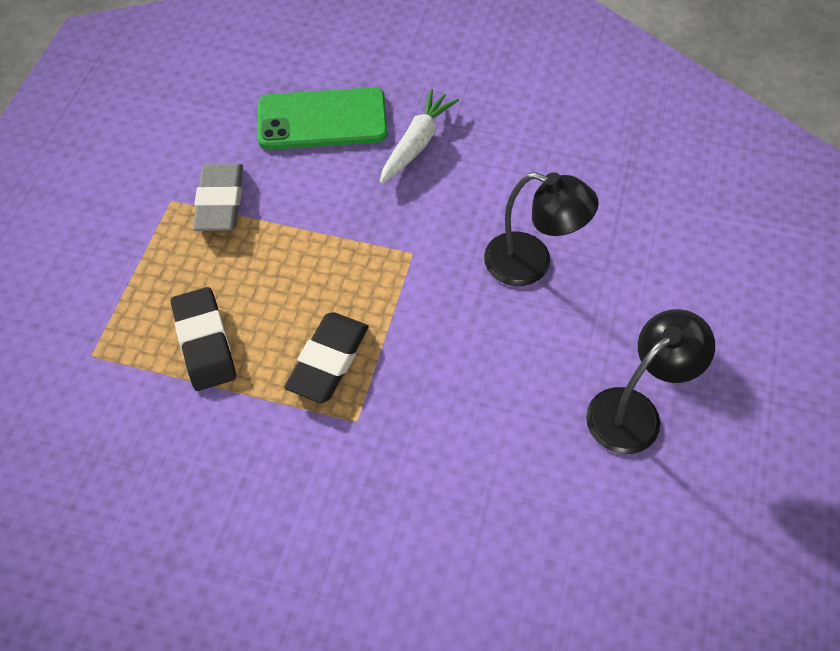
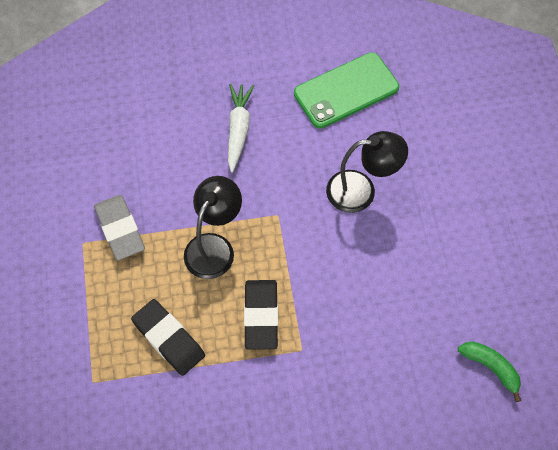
camera: 25 degrees left, 5 degrees up
green phone [258,87,388,150] -> green phone moved to [294,52,399,129]
black lamp [586,309,715,454] -> black lamp moved to [184,176,242,279]
none -> green banana [458,341,521,402]

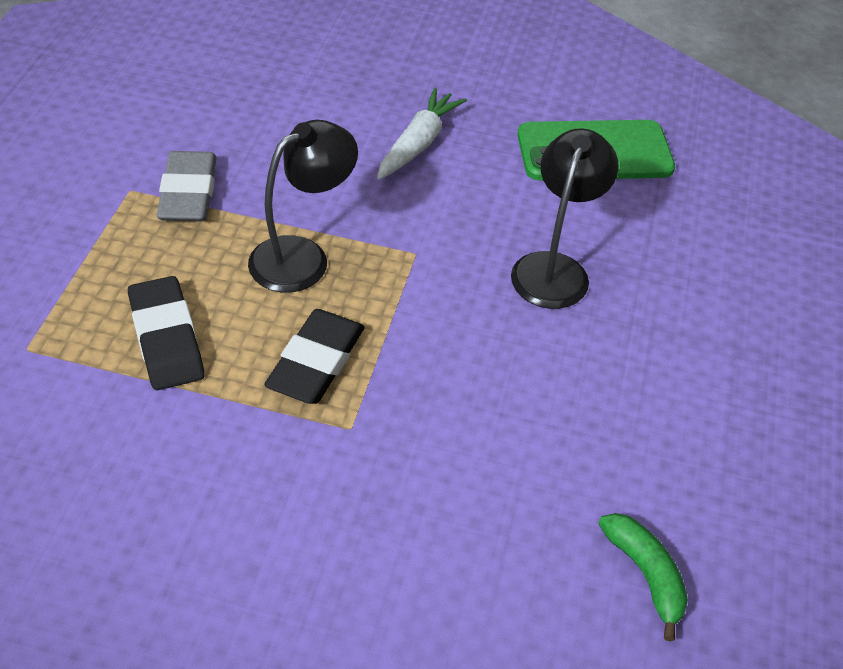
camera: 20 degrees right, 15 degrees down
black lamp [326,131,408,213] -> black lamp turned 90 degrees counterclockwise [511,128,619,309]

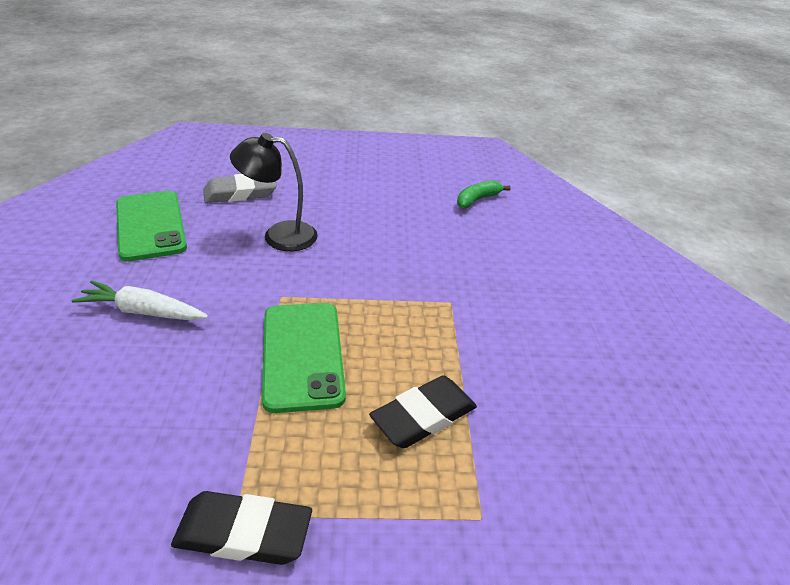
camera: 105 degrees left, 10 degrees down
grey eraser [157,151,217,221] -> grey eraser moved to [203,174,277,203]
black lamp [248,120,358,292] -> green phone [262,303,346,413]
black eraser [264,309,365,404] -> black eraser moved to [171,491,312,565]

